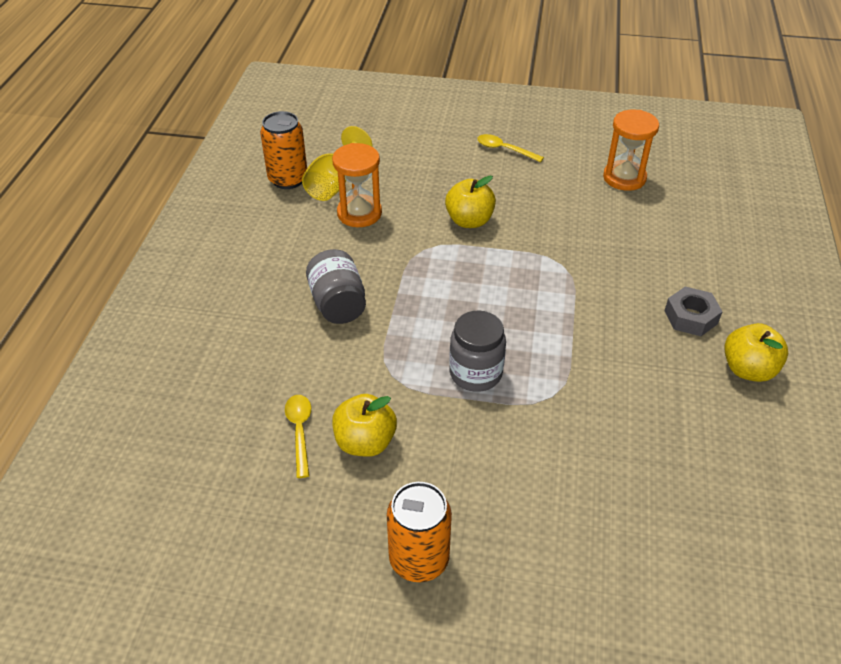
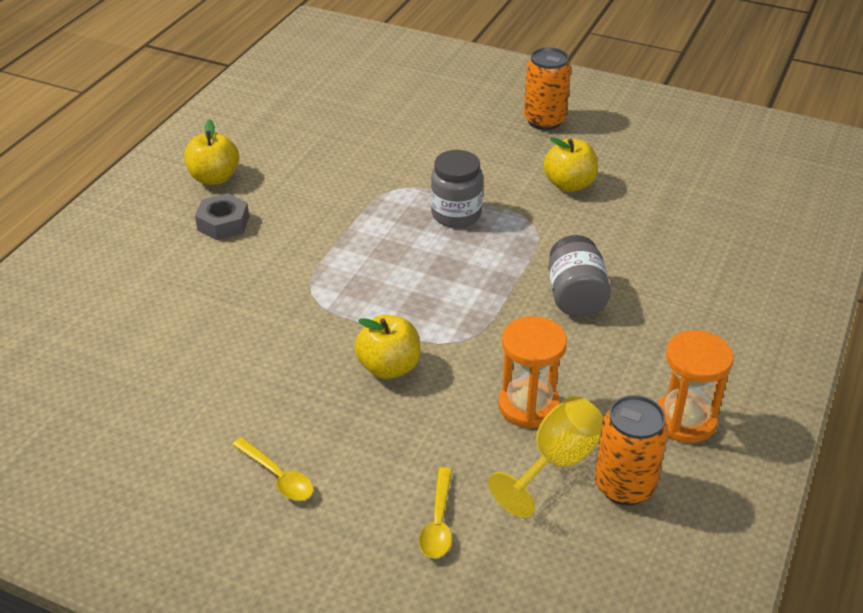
camera: 165 degrees left, 5 degrees down
yellow spoon [285,395,311,478] -> yellow spoon moved to [419,467,452,558]
orange hourglass [603,110,659,191] -> orange hourglass moved to [658,330,733,443]

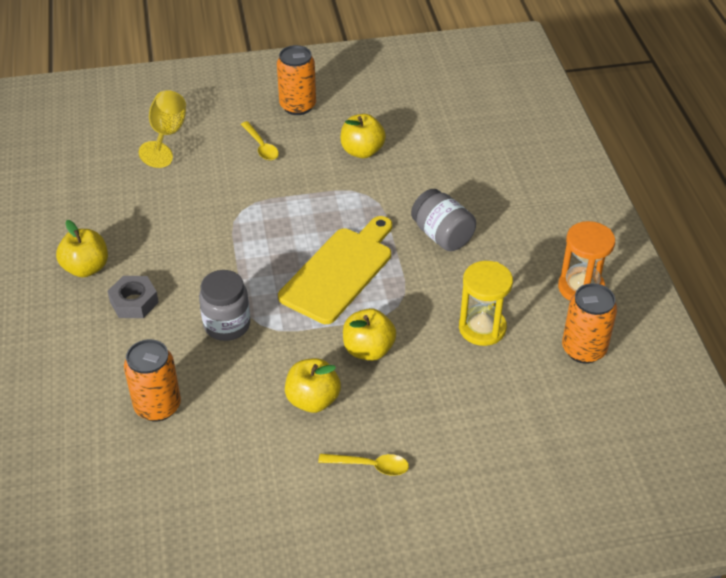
camera: 35 degrees left, 5 degrees up
yellow spoon [419,467,452,558] -> yellow spoon moved to [241,121,279,161]
grey jar [431,150,483,228] -> grey jar moved to [199,270,250,341]
yellow goblet [488,396,604,518] -> yellow goblet moved to [139,90,186,168]
orange hourglass [498,316,567,428] -> yellow hourglass [459,261,513,346]
none -> orange can [124,339,181,422]
none -> yellow cutting board [278,216,392,324]
none -> yellow apple [285,358,341,413]

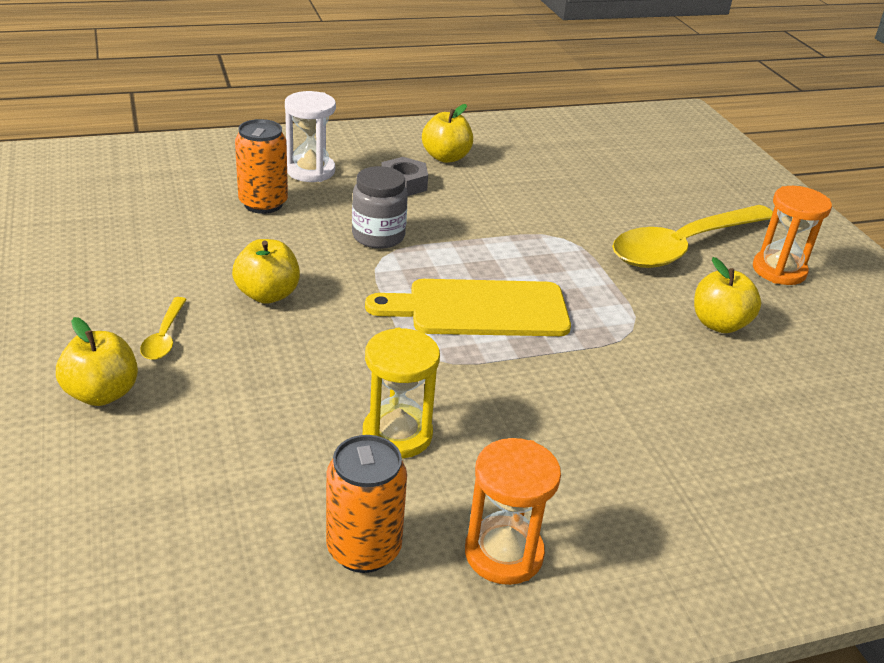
camera: 80 degrees right, 10 degrees down
yellow goblet [139,90,186,168] -> none
yellow spoon [241,121,279,161] -> yellow spoon [612,205,773,268], size x2.46
orange can [277,45,316,115] -> orange hourglass [753,186,832,285]
yellow cutting board [278,216,392,324] -> yellow cutting board turned 150 degrees clockwise [365,279,571,336]
yellow apple [343,308,396,361] -> yellow apple moved to [56,317,138,406]
grey jar [411,189,476,251] -> none
none -> white hourglass [285,91,336,182]

